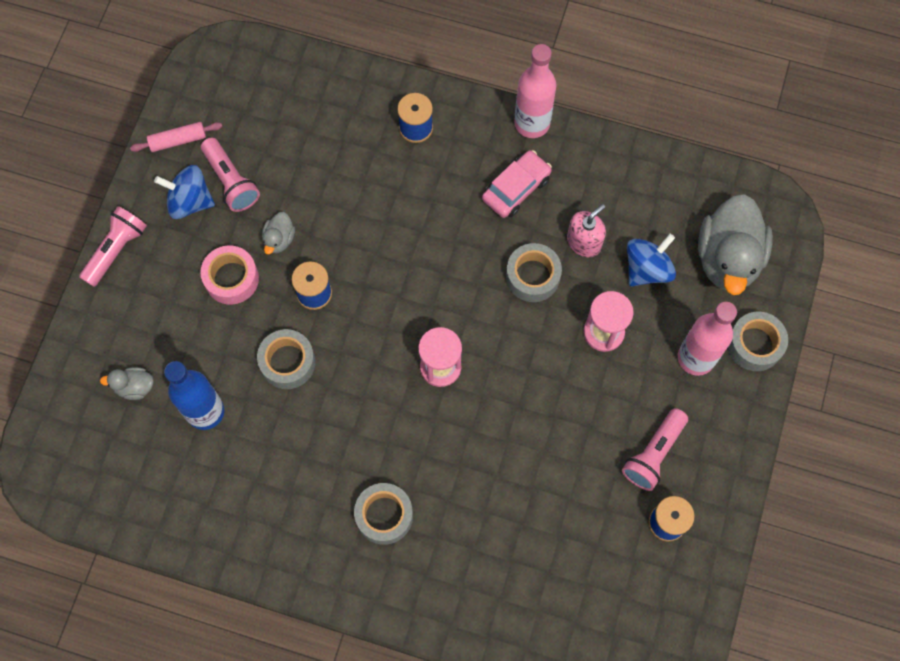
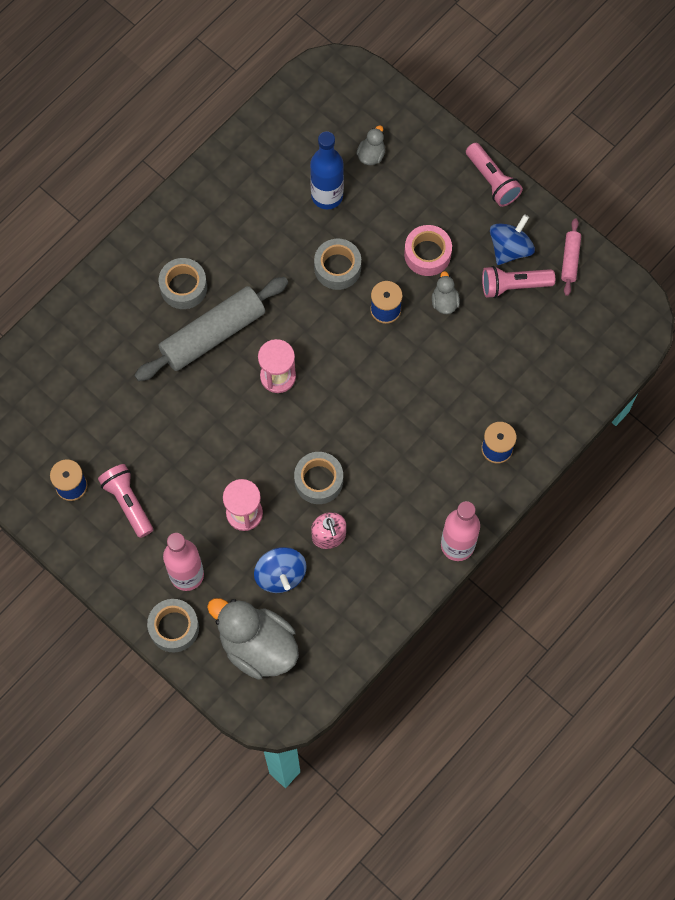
camera: 115 degrees right, 0 degrees up
grey duck [262,212,295,254] -> grey duck turned 45 degrees clockwise [432,271,460,314]
pink car [482,150,552,218] -> none
none -> grey rolling pin [134,277,288,381]

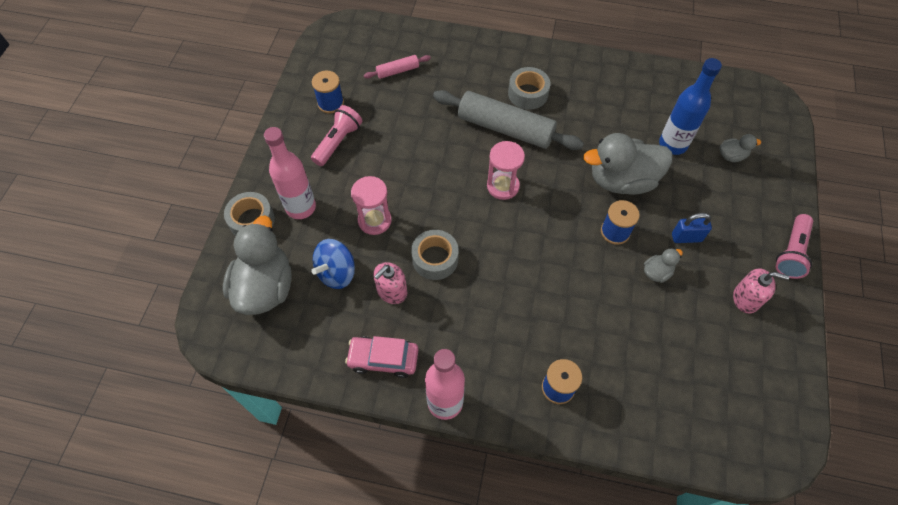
camera: 60 degrees right, 10 degrees down
grey tape [314,239,361,290] -> grey duck [583,133,673,195]
pink tape [404,225,452,276] -> blue padlock [672,213,712,243]
pink flashlight [482,266,555,298] -> none
blue spinning top [490,214,535,265] -> pink soap dispenser [733,268,789,313]
pink rolling pin [561,218,581,296] -> pink rolling pin moved to [364,55,431,79]
none -> pink car [345,336,419,378]

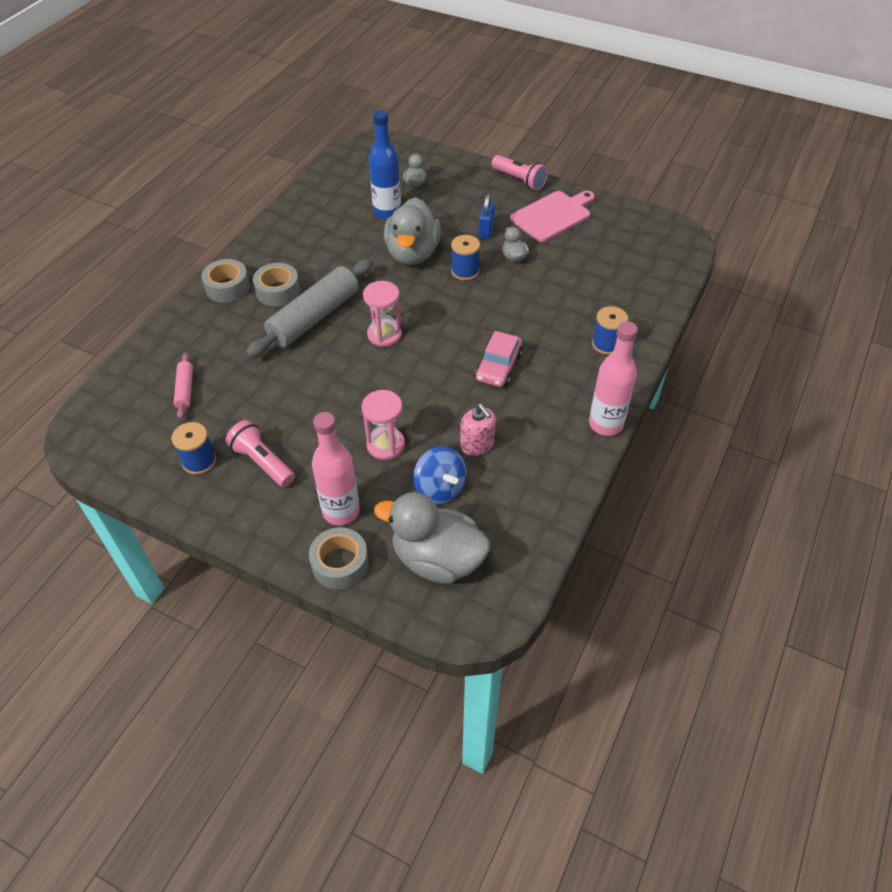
camera: 75 degrees left, 10 degrees down
pink car [345,336,419,378] -> pink car moved to [475,331,523,387]
grey tape [411,230,459,280] -> grey tape moved to [201,259,250,303]
pink soap dispenser [733,268,789,313] -> pink cutting board [510,191,595,242]

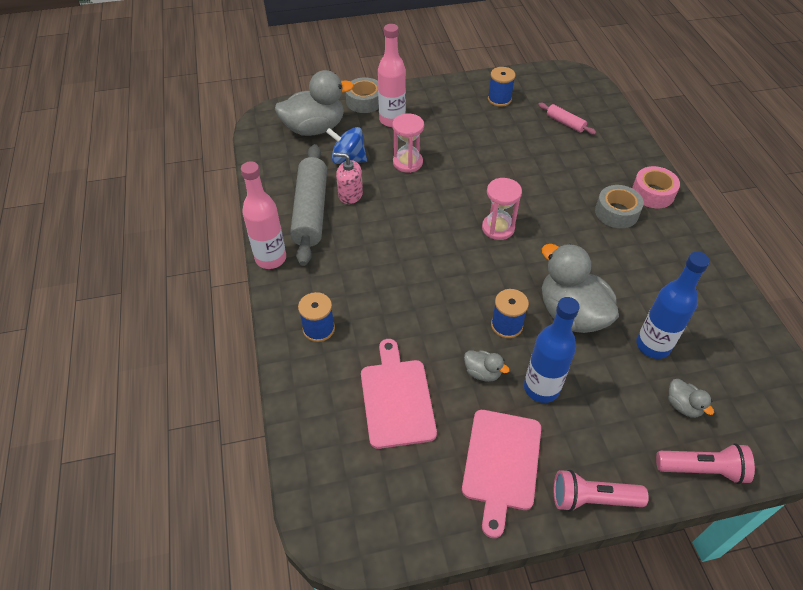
camera: 140 degrees right, 0 degrees up
grey tape [201,259,250,303] -> pink tape [632,166,680,208]
pink flashlight [226,420,295,487] -> pink flashlight moved to [656,443,755,484]
grey rolling pin [246,259,373,358] -> grey rolling pin moved to [290,144,327,266]
pink car [475,331,523,387] -> none
blue padlock [478,194,495,239] -> blue bottle [524,297,580,403]
none -> pink cutting board [361,339,437,449]

